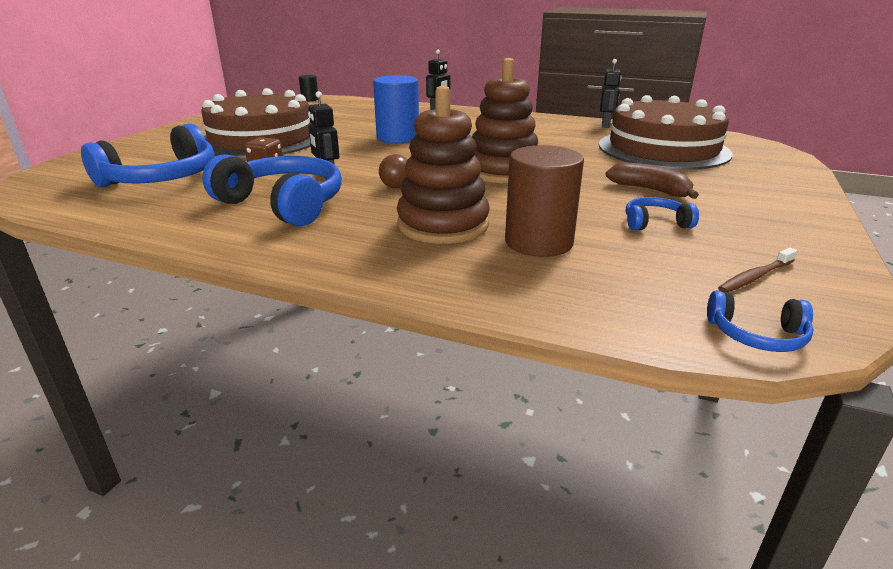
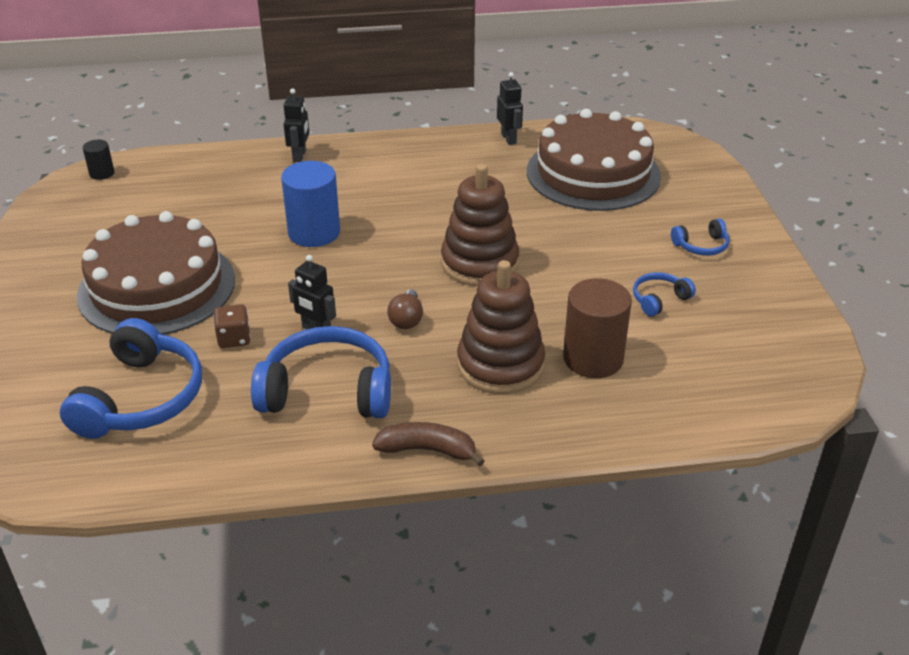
camera: 30 degrees left, 10 degrees up
brown banana [606,162,699,199] -> brown banana moved to [372,422,485,467]
blue headphones [707,290,813,352] -> blue headphones moved to [671,219,730,256]
brown toothbrush [718,248,797,292] -> none

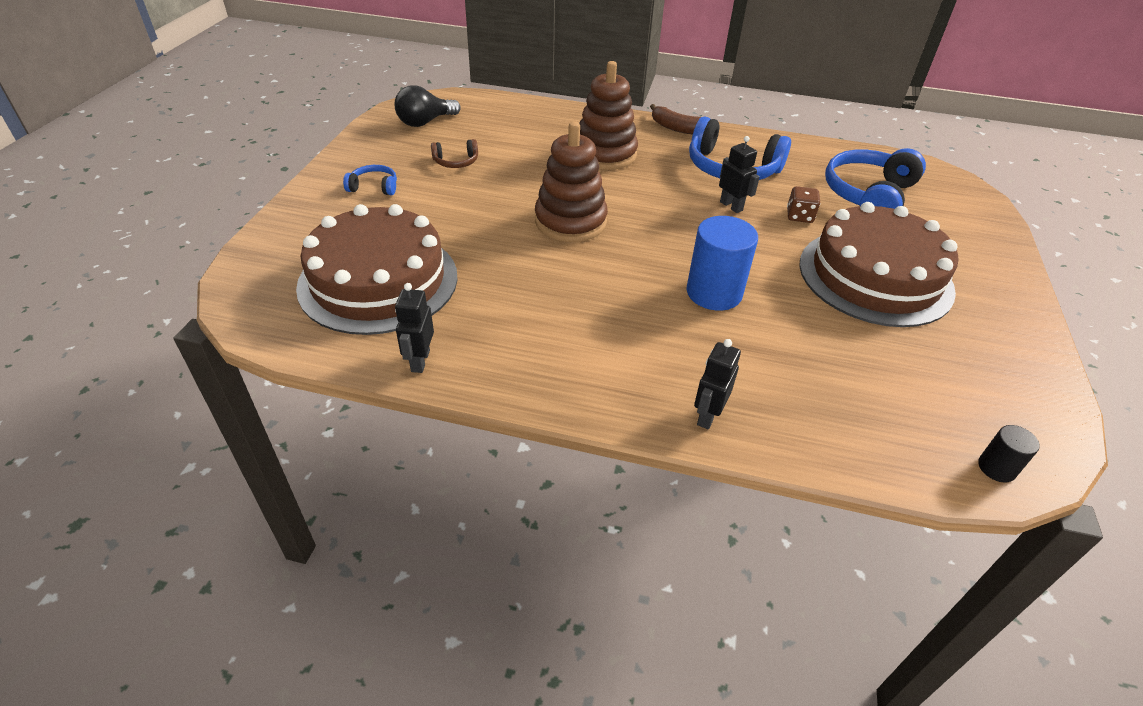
camera: 160 degrees left, 5 degrees up
brown light bulb [387,289,423,329] -> none
brown cylinder [563,278,632,378] -> none
blue headphones [633,272,696,316] -> brown headphones [431,139,478,168]
none -> black light bulb [395,85,461,127]

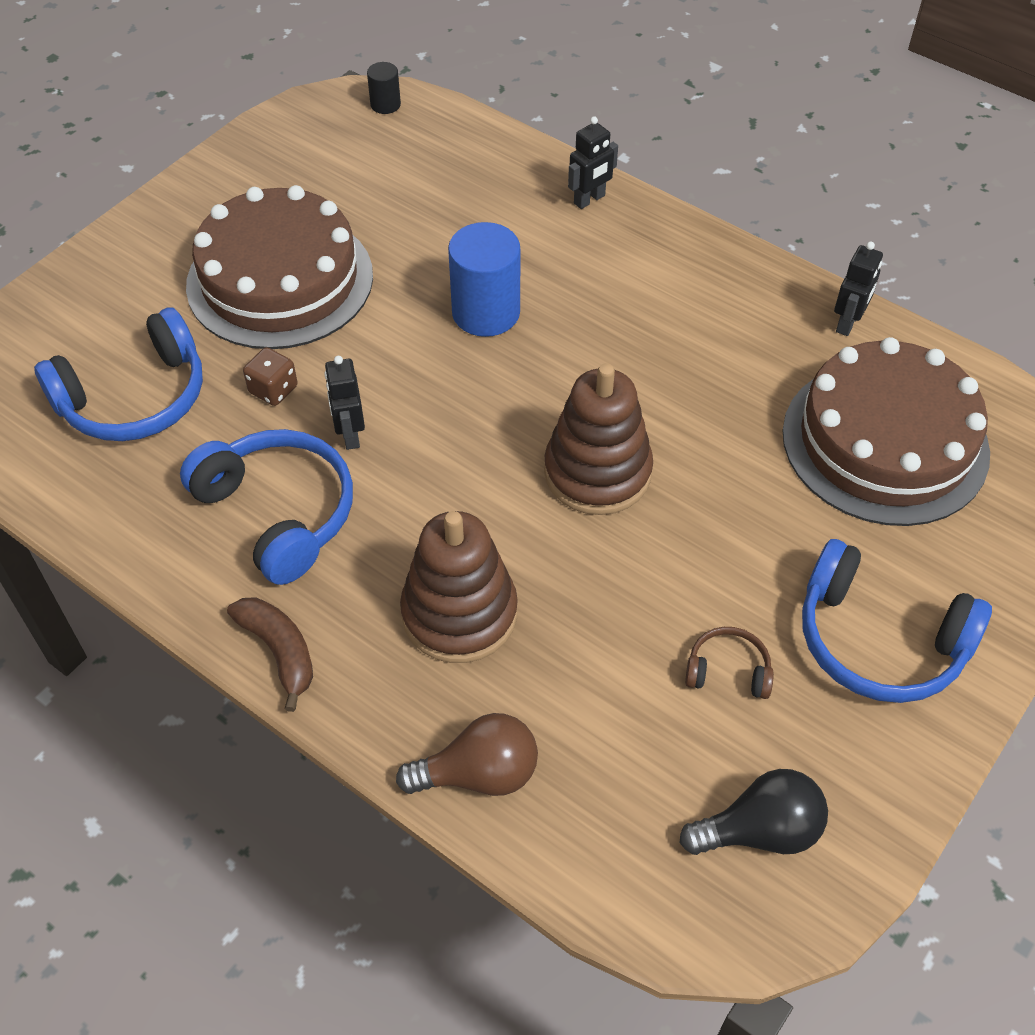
camera: 155 degrees left, 10 degrees up
blue headphones [343,165,397,195] -> blue headphones [802,539,992,703], size x2.08
none -> brown light bulb [396,713,538,796]

